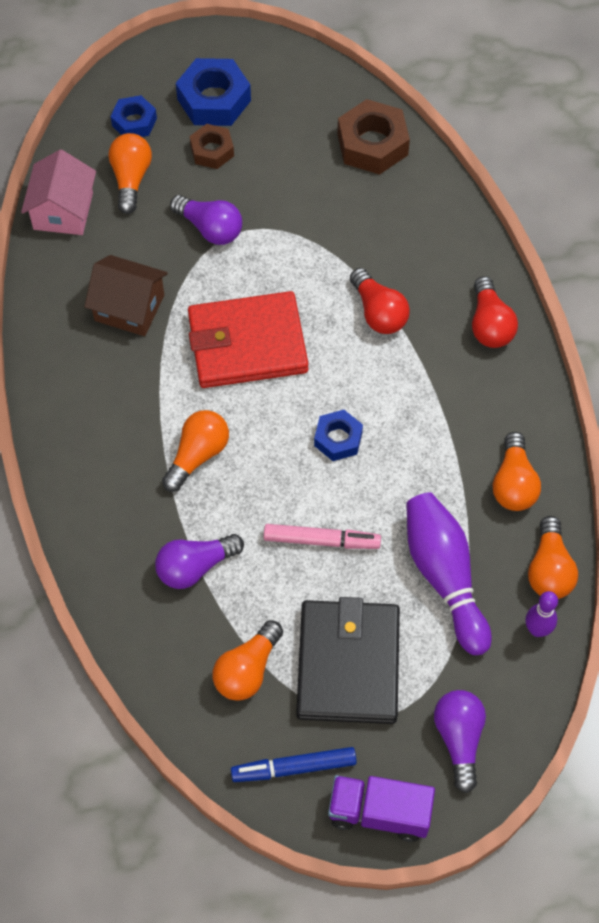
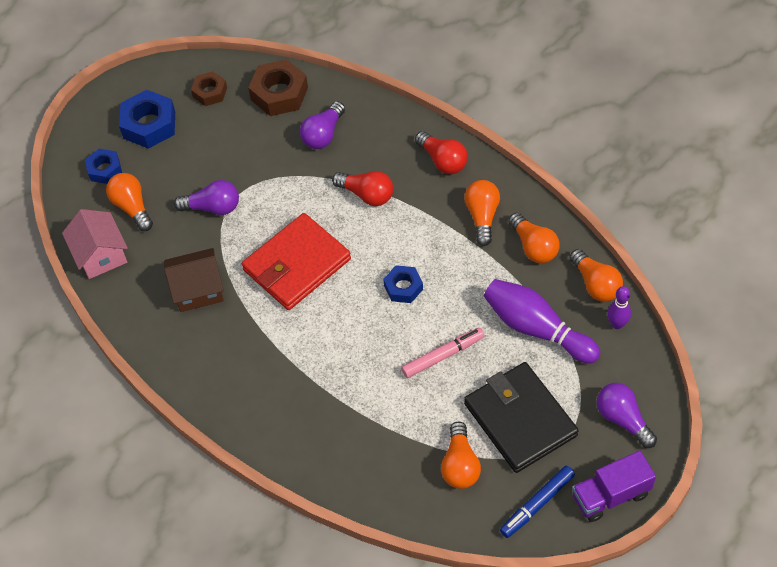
camera: 30 degrees left, 5 degrees down
purple light bulb [155,534,244,589] -> purple light bulb moved to [300,101,345,149]
orange light bulb [162,410,229,492] -> orange light bulb moved to [465,180,500,246]
brown nut [189,124,234,169] -> brown nut moved to [191,71,227,106]

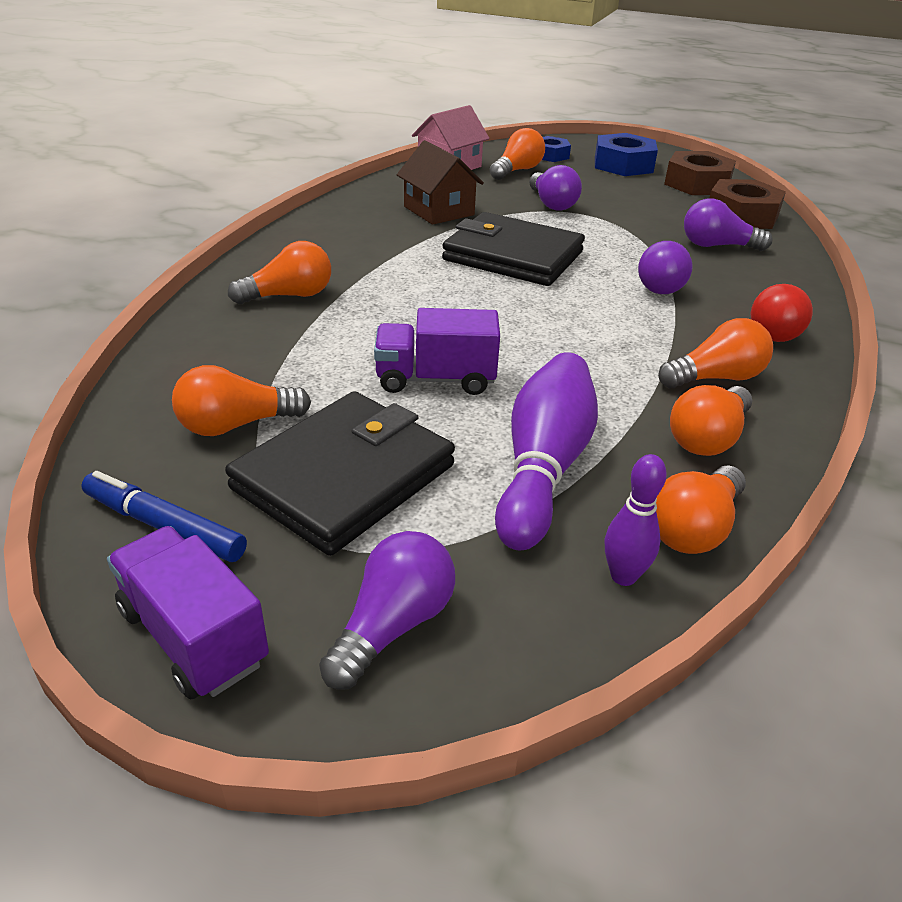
camera: 65 degrees right, 20 degrees down
brown nut [191,71,227,106] -> brown nut [664,151,736,195], size x1.64
red wallet [242,213,351,310] -> black wallet [442,212,585,286]
red light bulb [332,171,393,206] -> purple light bulb [638,241,693,294]
blue nut [383,265,423,303] -> none
pink marker [401,328,485,378] -> purple truck [374,308,500,395]
none -> orange light bulb [228,241,331,304]

